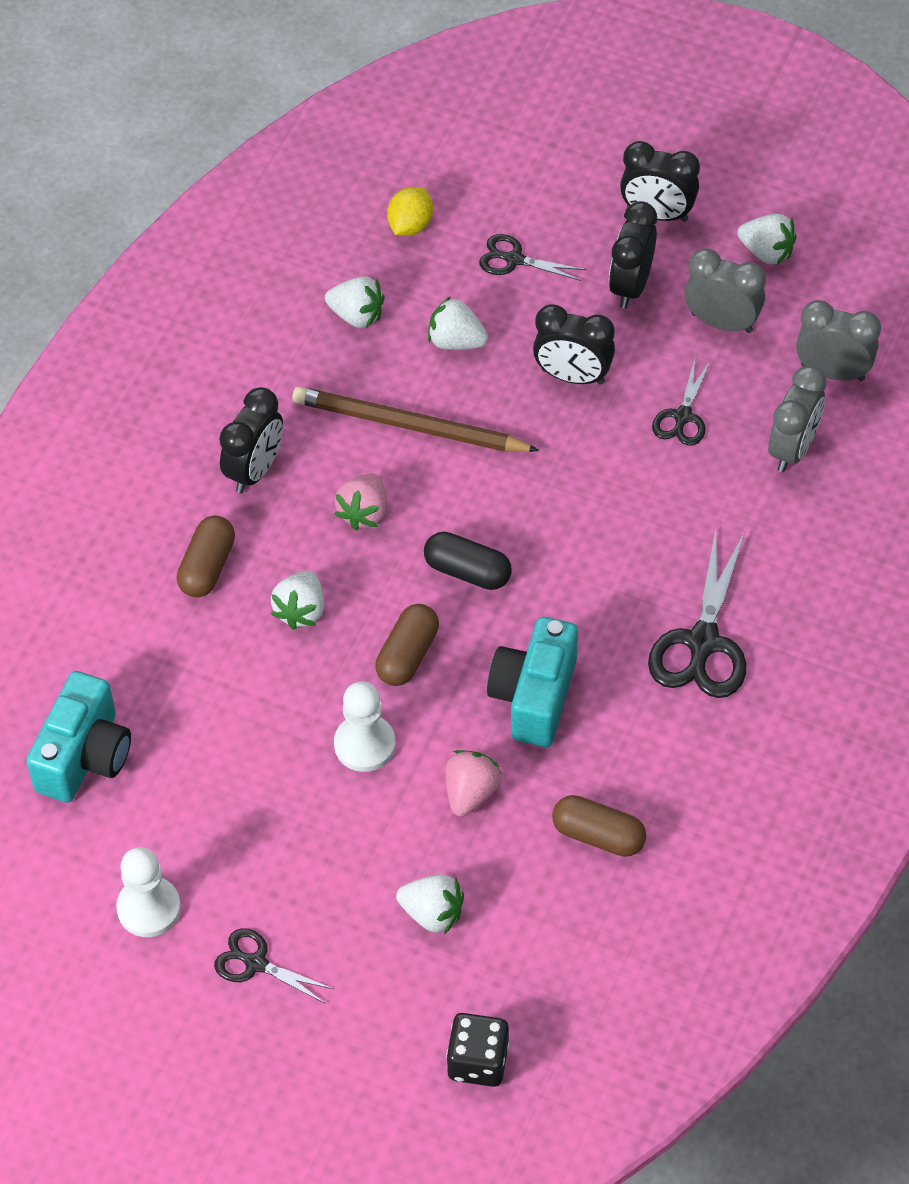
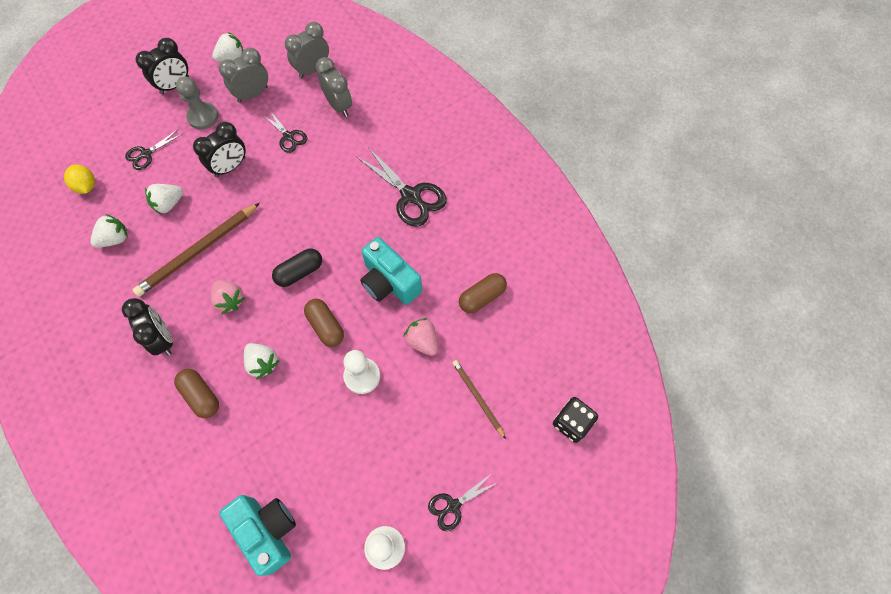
camera: 60 degrees left, 10 degrees up
white strawberry [396,874,464,935] -> brown pencil [453,360,506,439]
black clock [609,201,657,308] -> grey pawn [176,77,218,130]

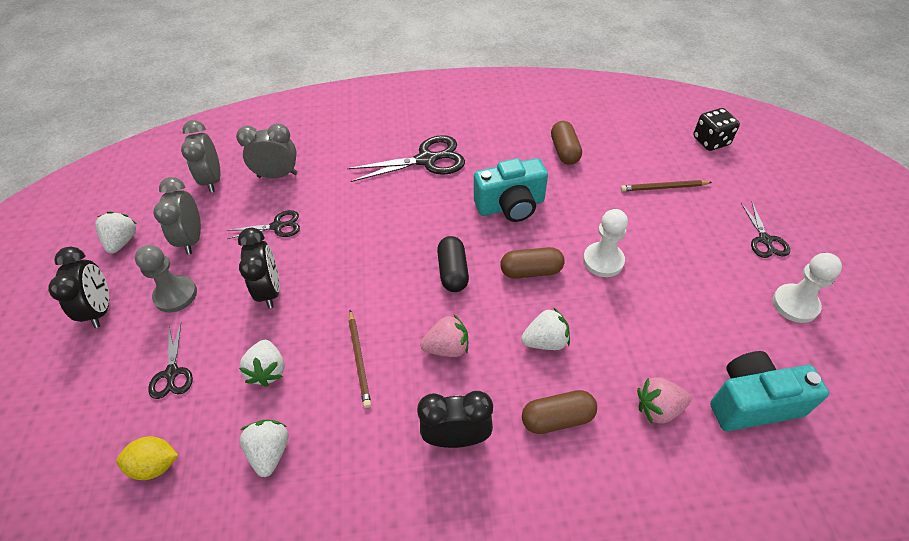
camera: 60 degrees left, 15 degrees down
brown pencil [133,203,260,297] -> brown pencil [349,310,371,408], size x0.57
pink strawberry [403,318,438,356] -> pink strawberry moved to [637,377,691,424]

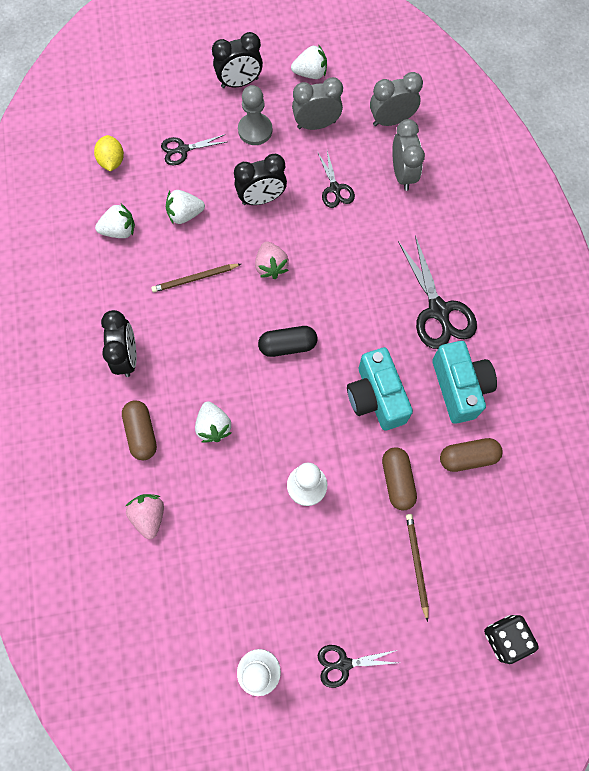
camera: 85 degrees right, 20 degrees up
pink strawberry [420,314,468,357] -> pink strawberry moved to [255,242,289,279]
brown capsule [500,247,565,279] -> brown capsule moved to [382,447,417,510]
turquoise camera [710,351,829,431] -> turquoise camera moved to [432,341,497,424]

